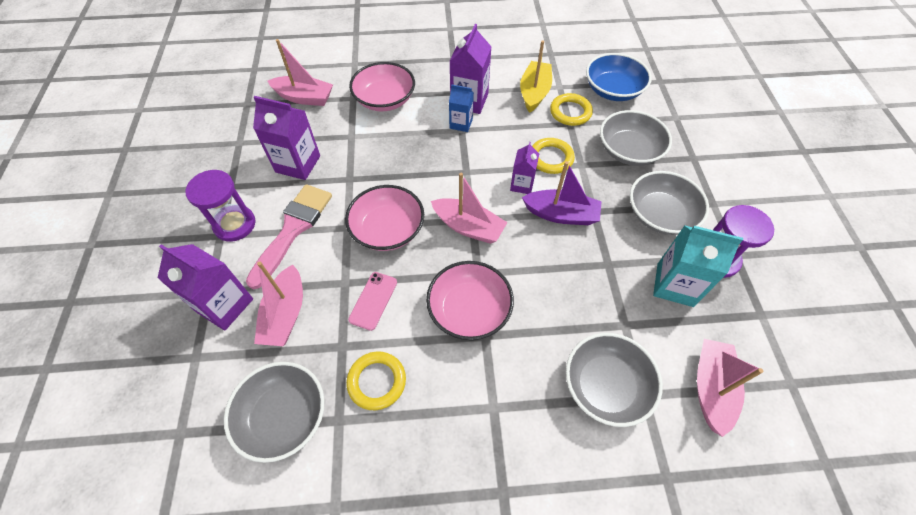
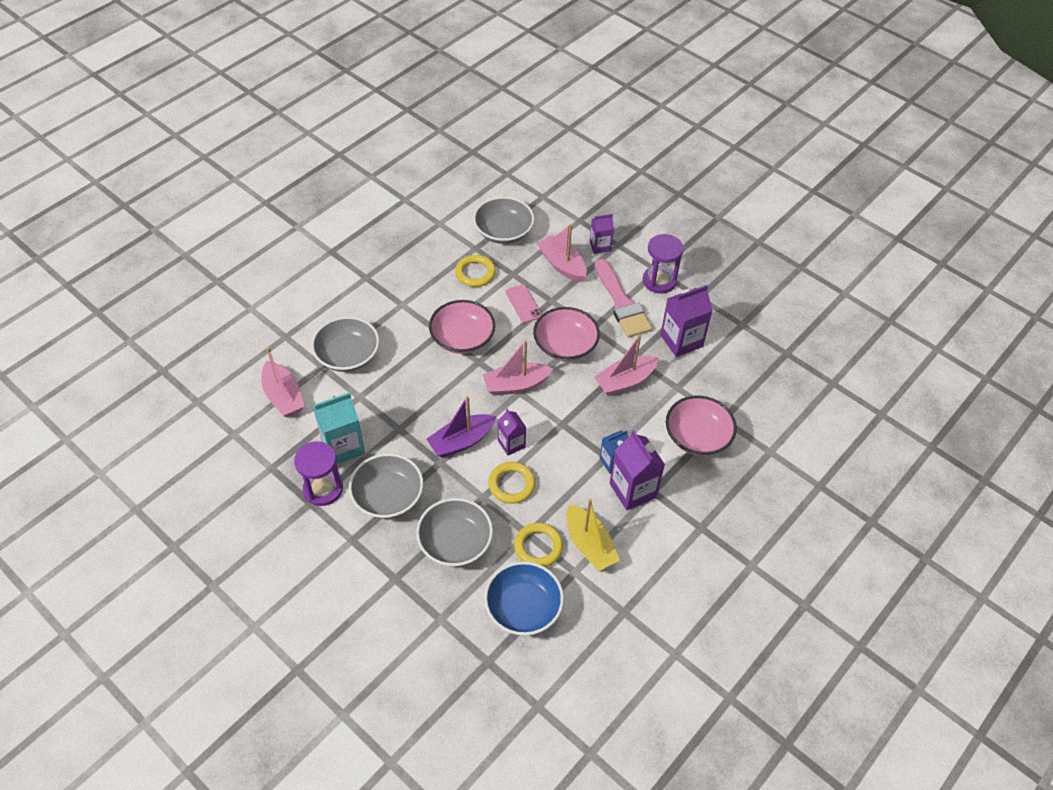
camera: 135 degrees right, 5 degrees down
purple carton [158,244,253,331] -> purple carton [590,214,614,254], size x0.60
pink boat [267,39,333,106] -> pink boat moved to [594,335,659,396]

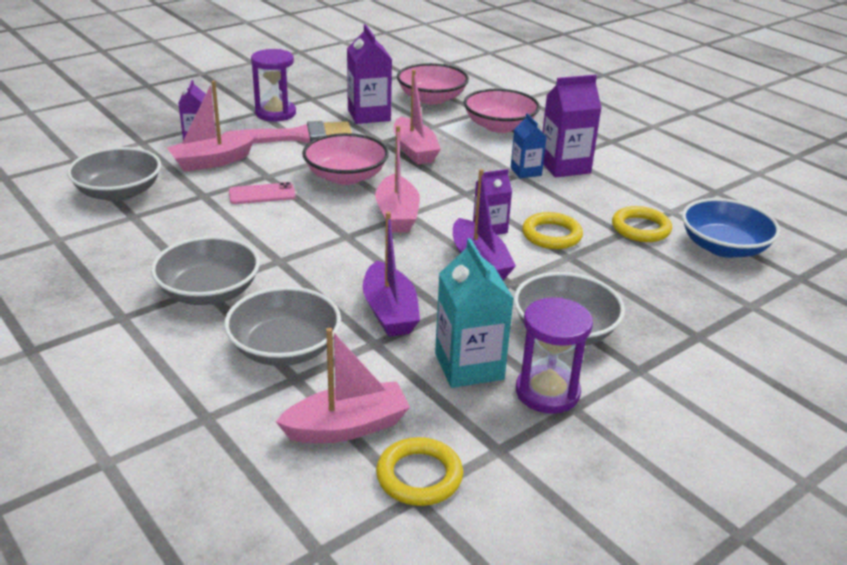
camera: 80 degrees left, 20 degrees down
grey bowl [416,498,493,566] -> grey bowl moved to [151,236,260,305]
pink bowl [429,300,495,354] -> pink bowl moved to [397,63,469,104]
yellow ring [455,255,496,287] -> yellow ring moved to [376,437,463,506]
yellow boat [566,499,620,571] -> none
none -> purple boat [362,212,420,337]

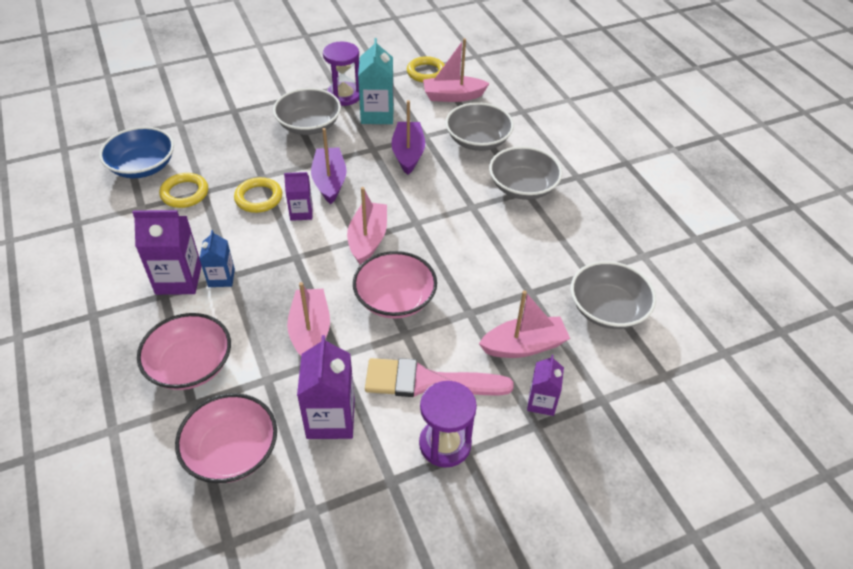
camera: 165 degrees left, 15 degrees up
pink phone [229,182,296,204] -> none

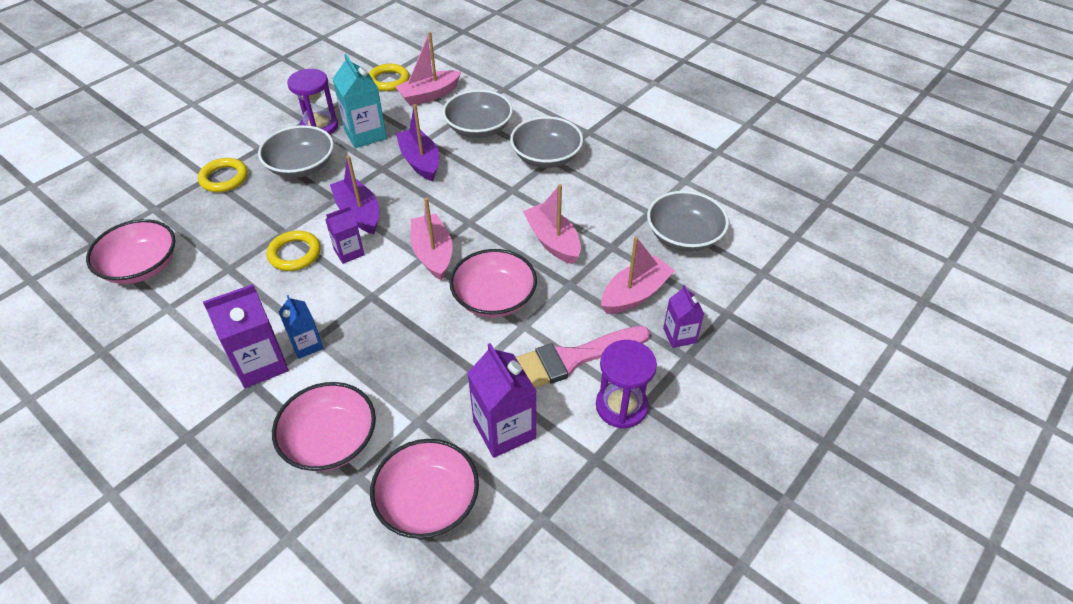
camera: 25 degrees left, 0 degrees up
blue bowl [99,127,174,178] -> pink bowl [86,219,176,284]
yellow ring [159,173,208,208] -> yellow ring moved to [198,158,248,192]
pink boat [287,282,330,355] -> pink boat moved to [523,184,581,264]

